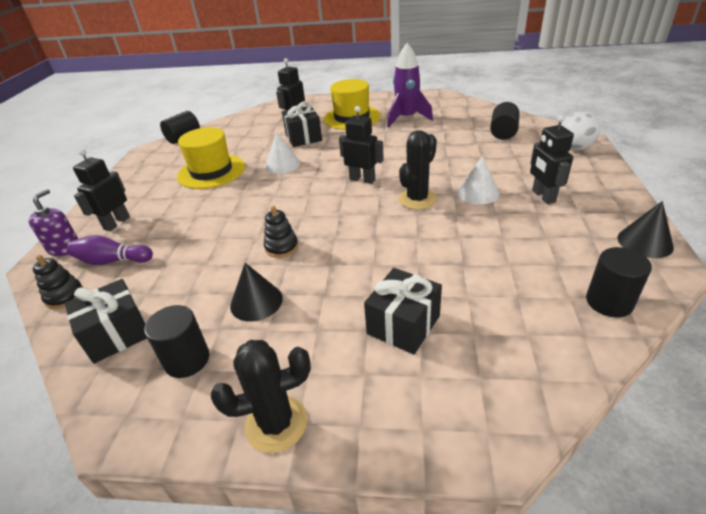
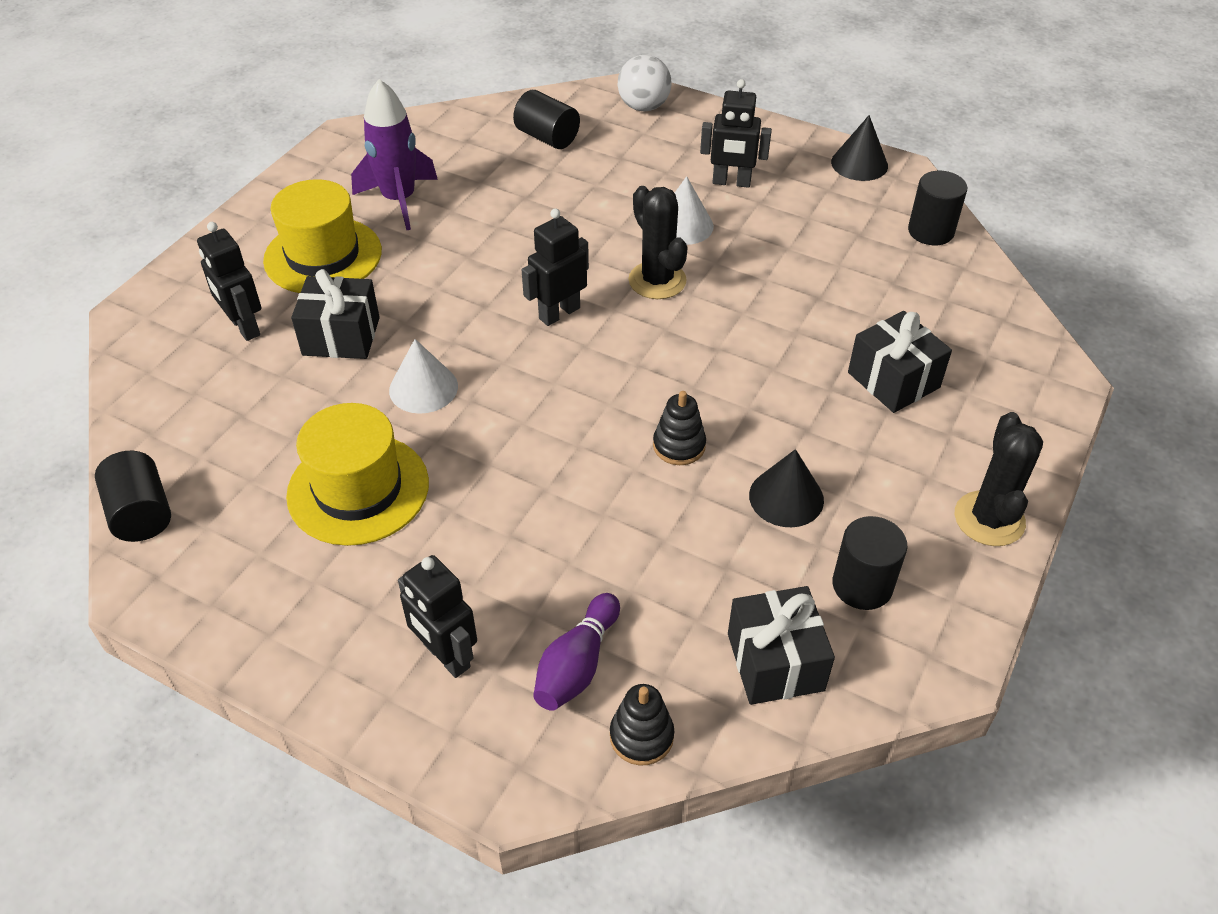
camera: 70 degrees left, 10 degrees up
purple soap dispenser [29,189,78,256] -> none

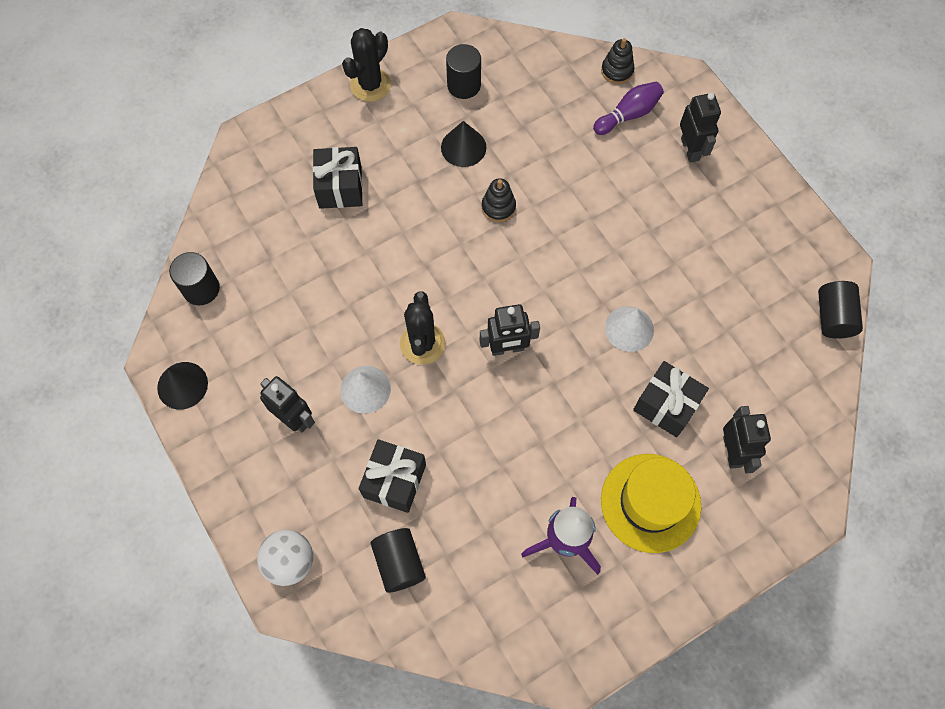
camera: 150 degrees left, 20 degrees up
yellow hat [286,403,429,546] -> none
black gift [728,586,835,705] -> black gift moved to [359,439,426,513]

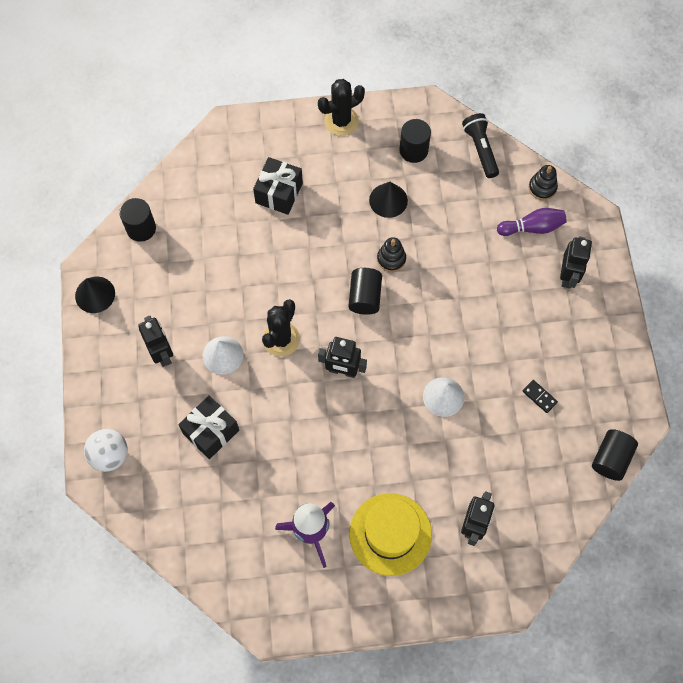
camera: 25 degrees right, 0 degrees up
black cylinder [371,528,426,593] -> black cylinder moved to [348,268,382,315]
black gift [633,361,709,437] -> none
none -> black flashlight [462,113,499,178]
none -> black domino [522,380,558,413]

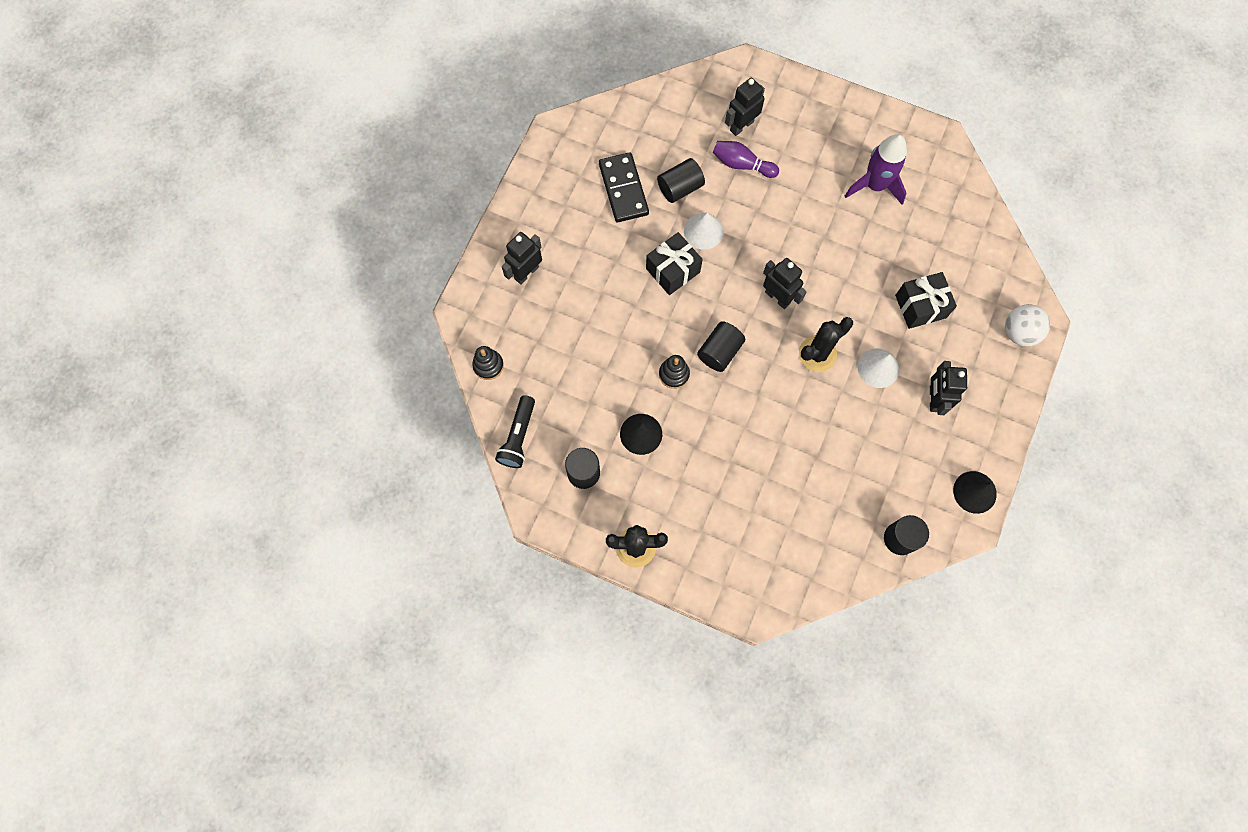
camera: 150 degrees left, 5 degrees up
black gift [253,157,303,215] -> black gift moved to [646,232,703,295]
yellow hat [349,493,432,576] -> none
purple bowling pin [497,208,567,236] -> purple bowling pin moved to [713,141,779,178]
black domino [522,380,558,413] -> black domino [599,152,649,222], size x2.19
black cylinder [592,429,638,481] -> black cylinder moved to [657,158,705,203]

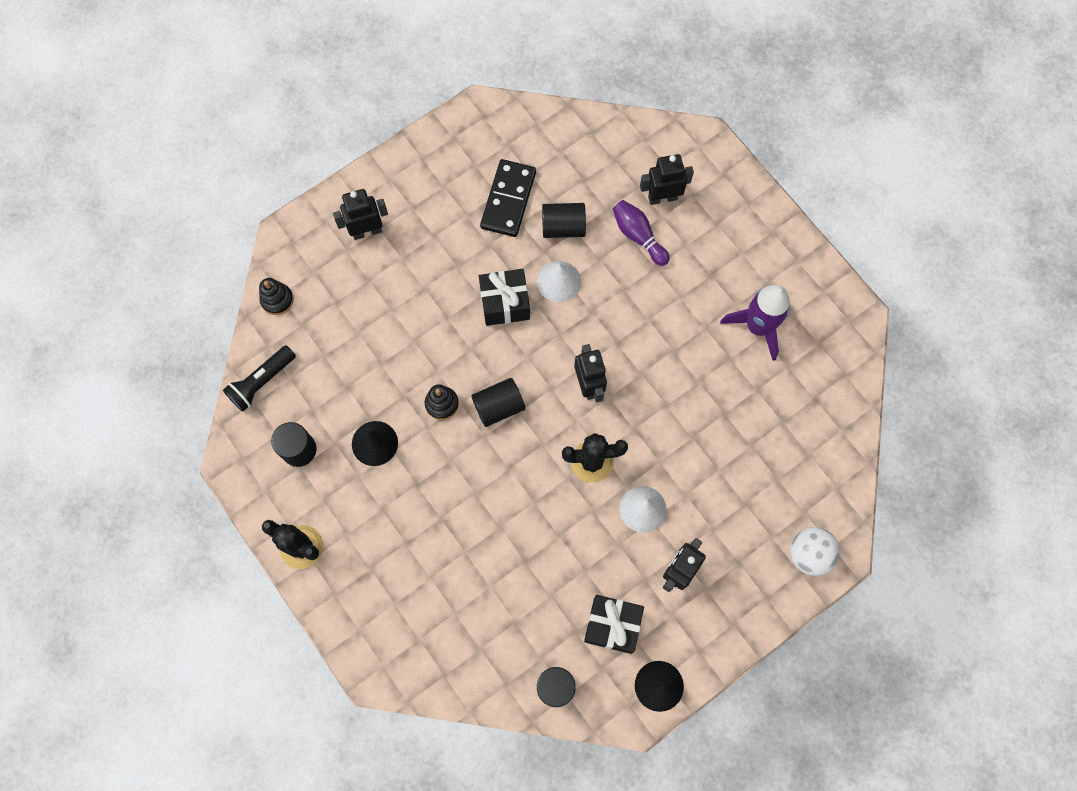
camera: 30 degrees right, 0 degrees up
black gift [895,272,957,329] -> black gift moved to [584,595,644,654]

